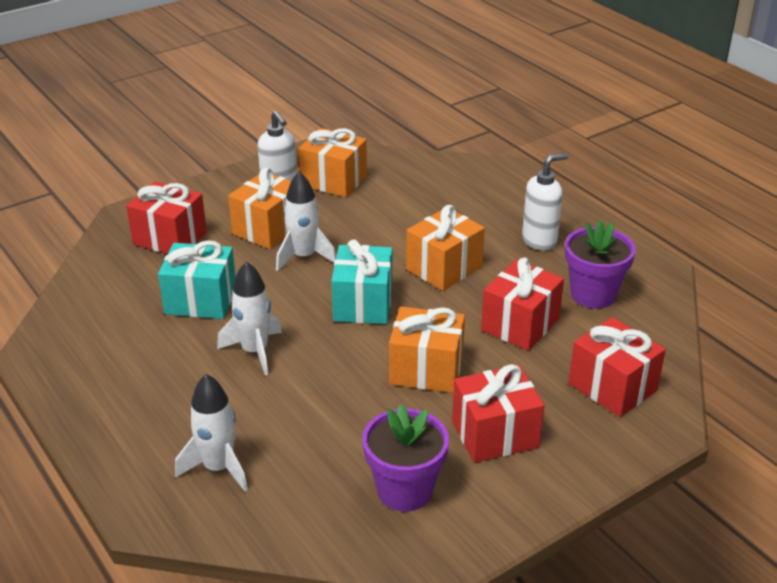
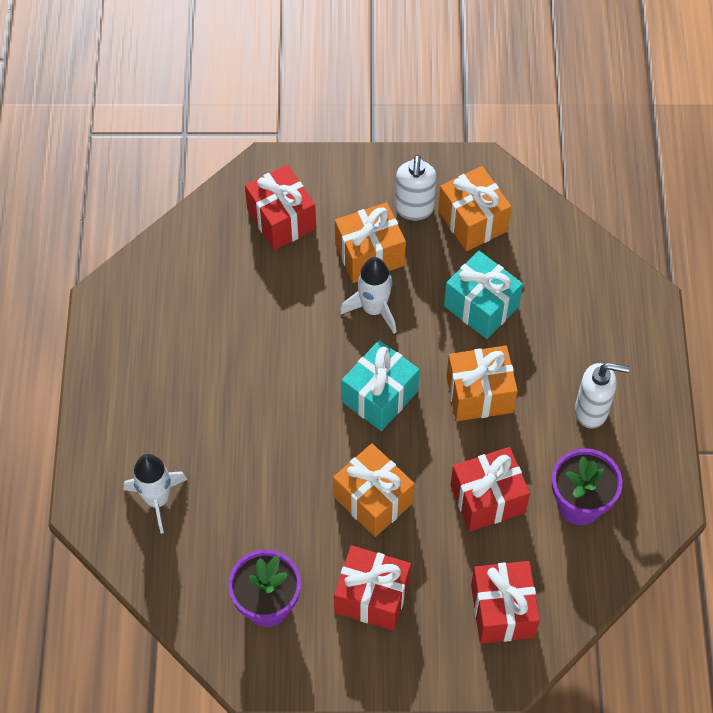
camera: 35 degrees right, 25 degrees up
turquoise gift [158,240,236,319] -> turquoise gift moved to [444,251,523,339]
white rocket [217,261,282,375] -> none

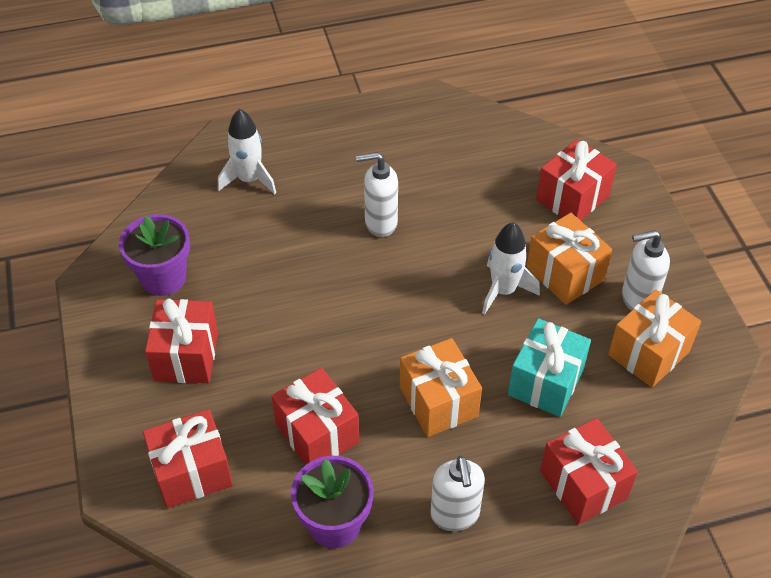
camera: 75 degrees right, 10 degrees down
orange gift [333,443,415,537] -> none
turquoise gift [342,340,420,431] -> none
none -> white soap dispenser [356,152,398,237]
none -> red gift [540,418,638,525]

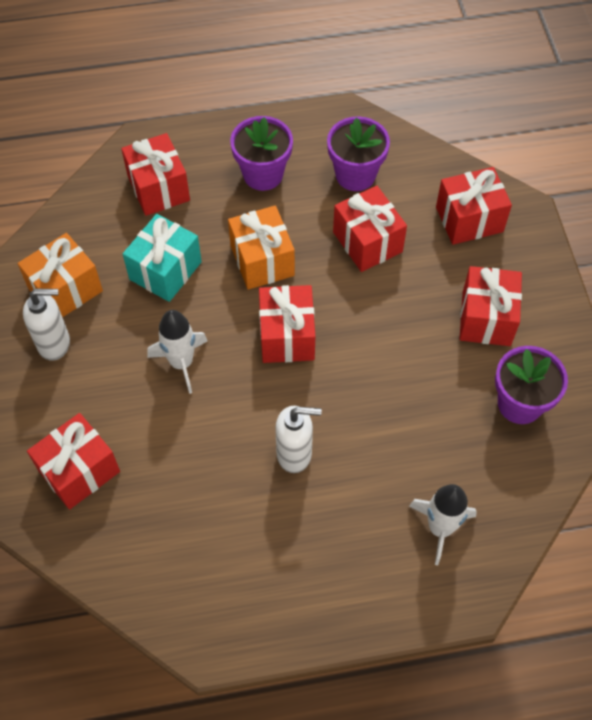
camera: 175 degrees left, 10 degrees up
white soap dispenser [431,456,485,531] -> purple flower pot [230,116,293,191]
orange gift [527,213,612,305] -> none
none -> red gift [259,285,315,363]

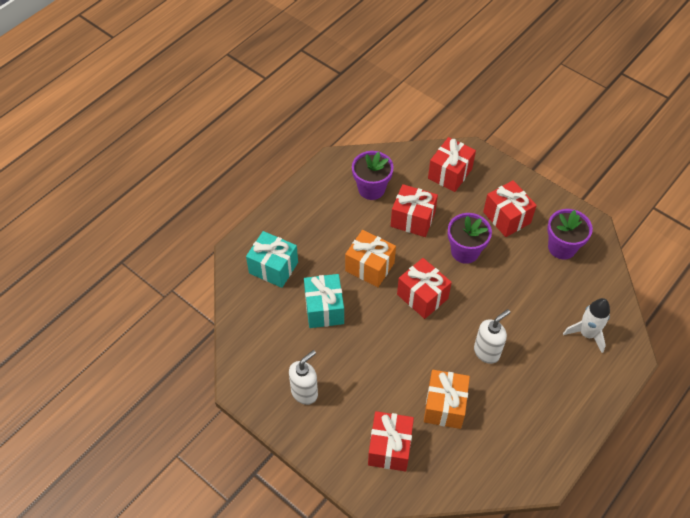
camera: 40 degrees left, 5 degrees down
orange gift [18,233,103,317] -> orange gift moved to [424,370,470,429]
red gift [121,133,190,216] -> turquoise gift [246,231,298,288]
white rocket [147,310,207,394] -> none
purple flower pot [230,116,293,191] -> purple flower pot moved to [448,213,492,264]

